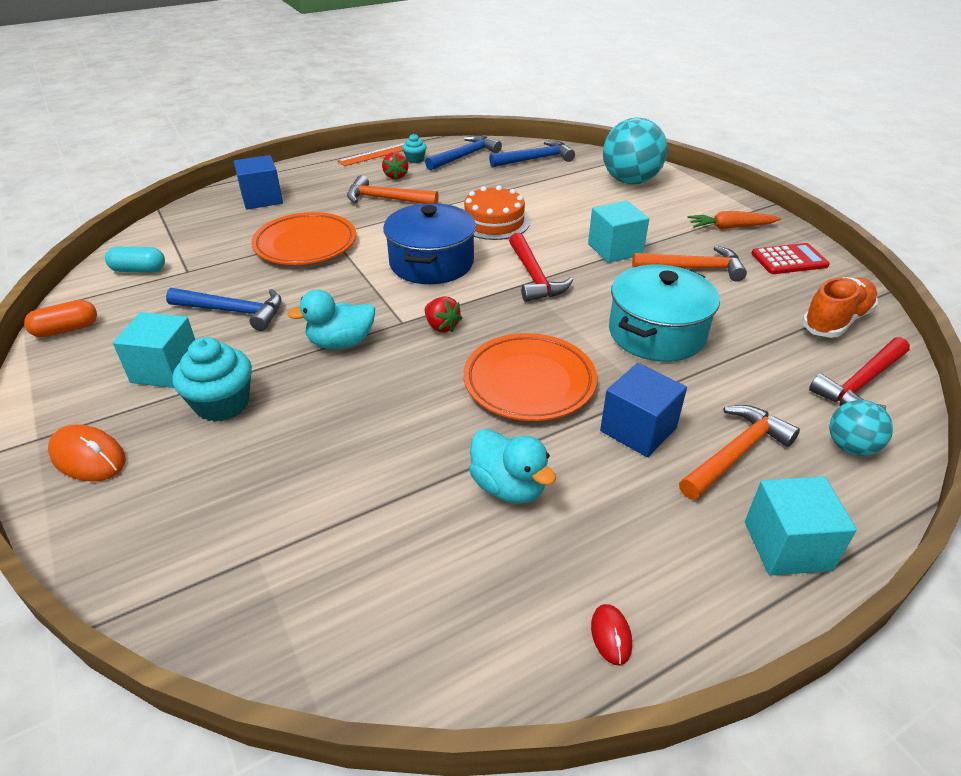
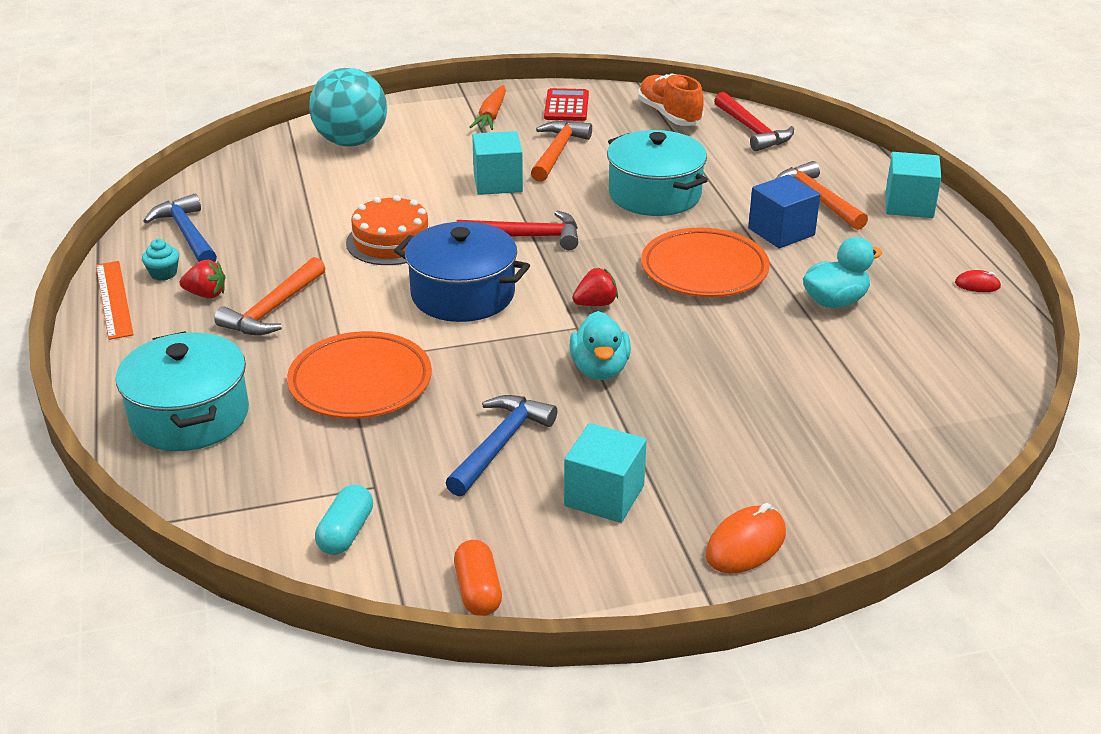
camera: 75 degrees left, 5 degrees down
turquoise cupcake [172,337,252,422] -> none
blue cube [234,155,283,210] -> turquoise pot [116,331,249,451]
blue hammer [489,140,575,167] -> none
turquoise ball [829,400,893,456] -> none

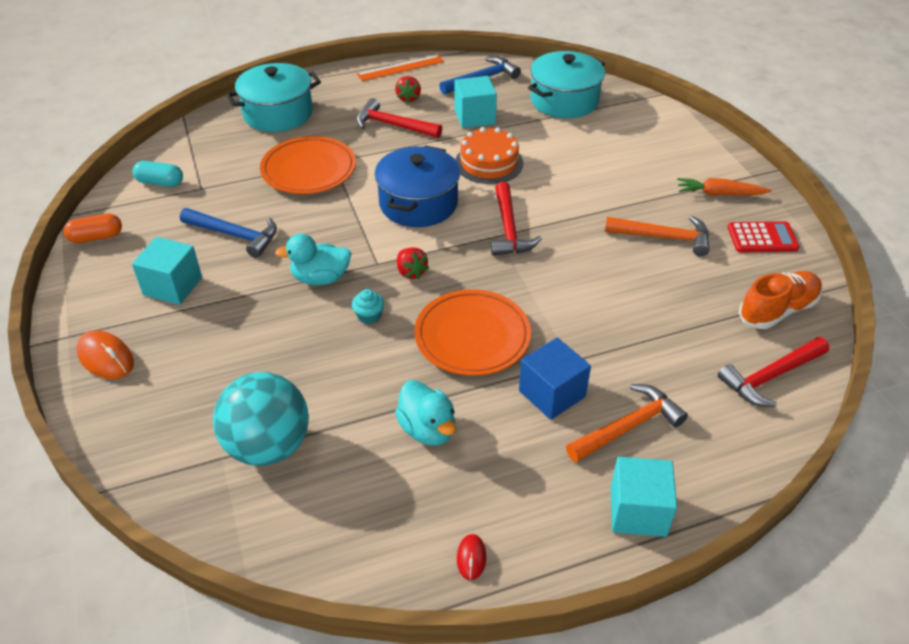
camera: 85 degrees right, 10 degrees up
turquoise cupcake [142,239,179,281] -> turquoise cupcake moved to [352,289,384,324]
orange hammer [214,257,325,335] -> red hammer [356,98,442,138]
turquoise ball [309,68,387,147] -> turquoise ball moved to [213,372,309,466]
turquoise cube [472,131,523,195] -> turquoise cube moved to [455,76,497,128]
turquoise pot [607,130,708,216] -> turquoise pot moved to [528,51,605,118]

